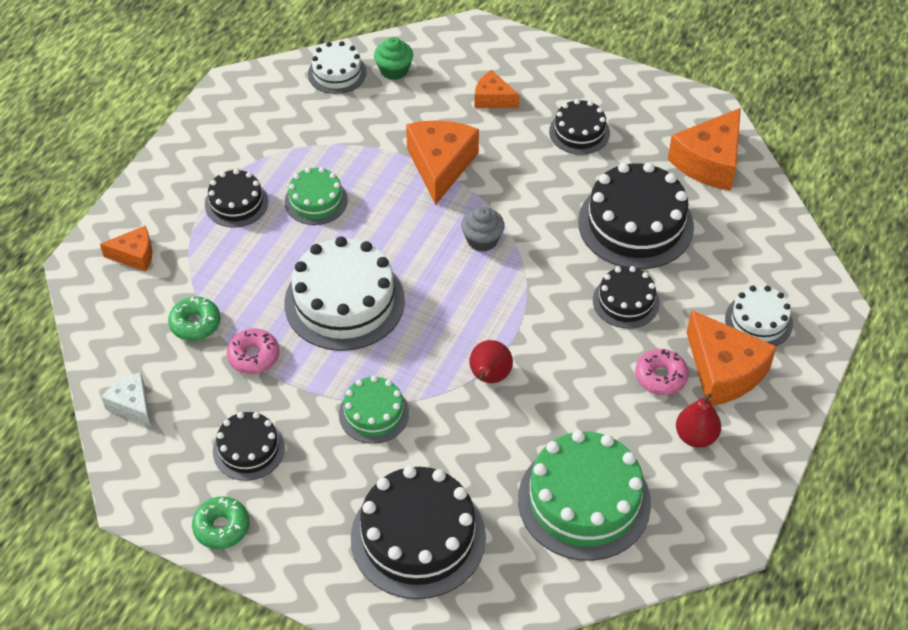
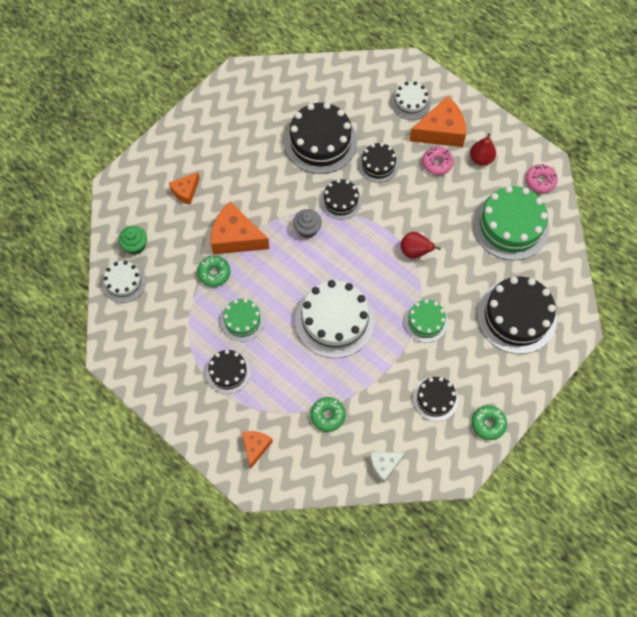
camera: 75 degrees left, 15 degrees up
pink donut [226,329,279,374] -> pink donut moved to [526,164,558,193]
black cake [549,99,610,155] -> black cake moved to [320,179,362,220]
orange cheese [668,108,741,191] -> none
none -> green donut [197,256,230,287]

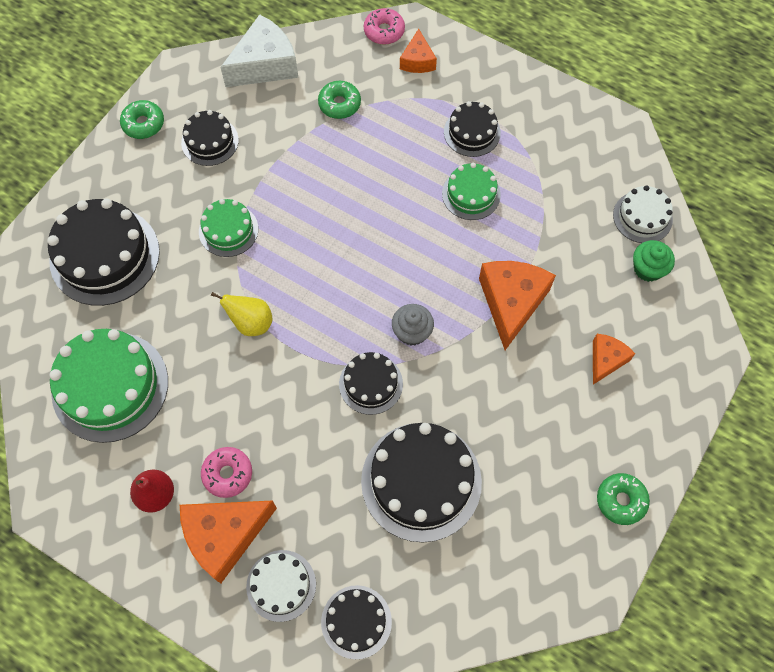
camera: 170 degrees right, 0 degrees up
green donut [197,256,230,287] -> green donut moved to [597,473,650,525]
orange cheese [211,202,270,254] -> orange cheese turned 90 degrees counterclockwise [479,261,556,350]
white cake [295,280,375,358] -> none
black cake [358,143,399,183] -> black cake moved to [321,585,392,659]
white cheese [370,452,405,483] -> white cheese [220,14,299,87], size x1.78
red pear [401,232,441,259] -> yellow pear [211,292,272,336]
pink donut [526,164,558,193] -> pink donut moved to [364,8,405,45]

